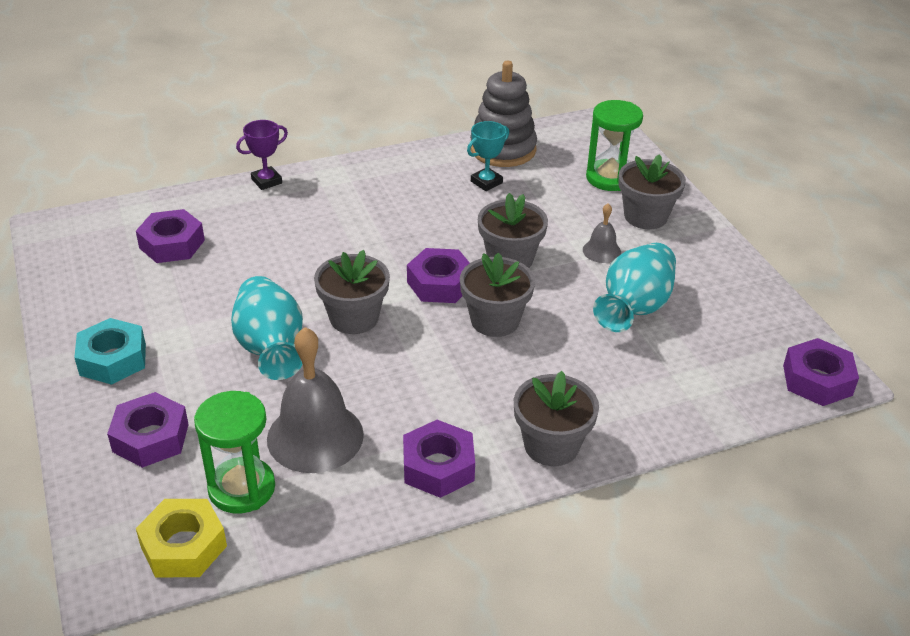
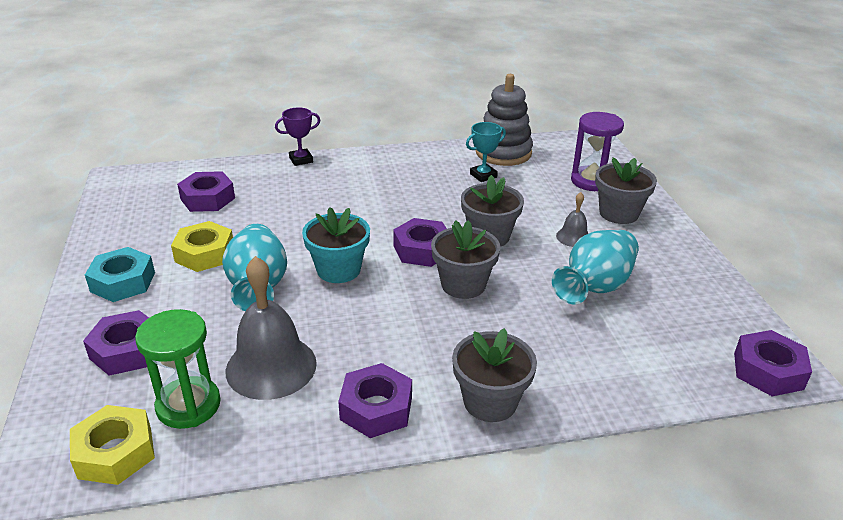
camera: 10 degrees right, 5 degrees down
grey flower pot [314,250,390,334] -> turquoise flower pot [302,207,370,283]
green hourglass [586,100,643,191] -> purple hourglass [571,112,624,191]
none -> yellow nut [171,221,233,272]

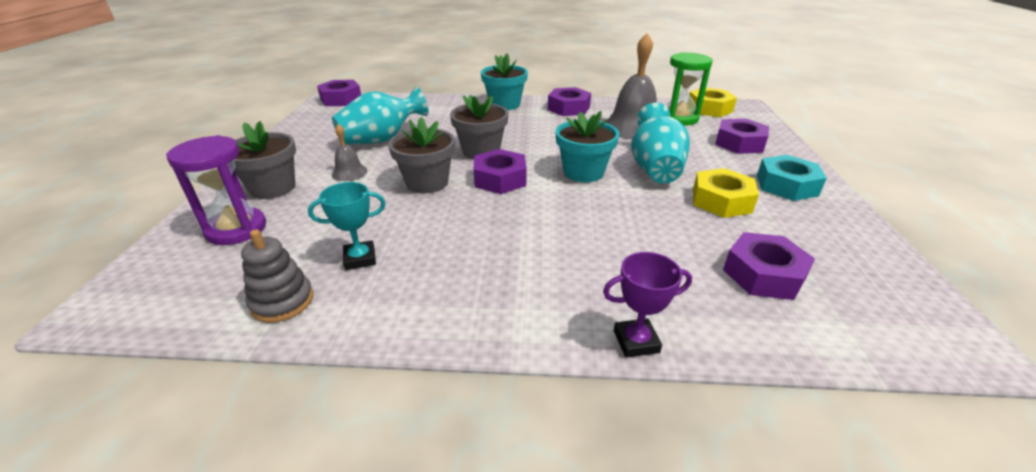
camera: 165 degrees left, 0 degrees up
grey flower pot [452,328,537,422] -> turquoise flower pot [481,54,528,110]
grey stacking toy [475,74,533,166] -> grey stacking toy [241,229,313,323], size x0.61

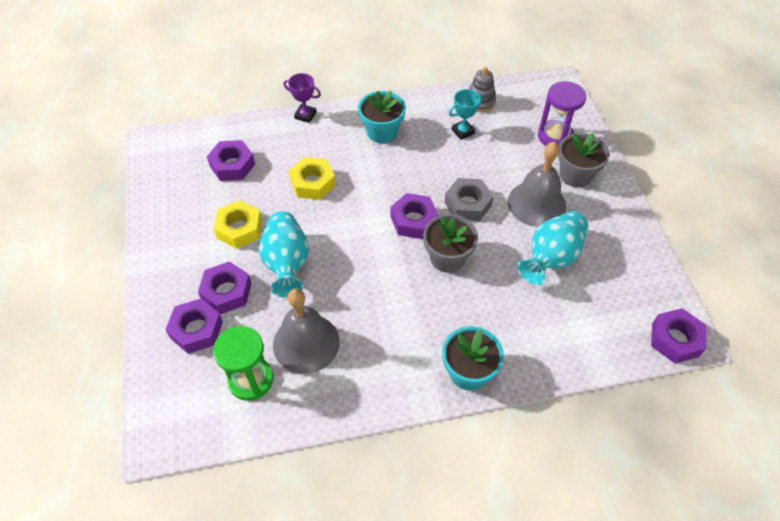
camera: 165 degrees right, 20 degrees up
grey bell [332,124,367,181] -> grey bell [508,142,566,227], size x2.05
grey flower pot [388,117,455,194] -> grey nut [445,178,493,221]
purple nut [548,87,591,116] -> purple nut moved to [198,261,252,314]
turquoise flower pot [555,111,619,182] -> turquoise flower pot moved to [358,90,406,143]
purple trophy [603,252,692,358] -> purple trophy turned 45 degrees clockwise [283,73,321,123]
yellow nut [689,88,737,117] -> yellow nut moved to [289,157,336,200]
turquoise nut [757,155,827,201] -> none

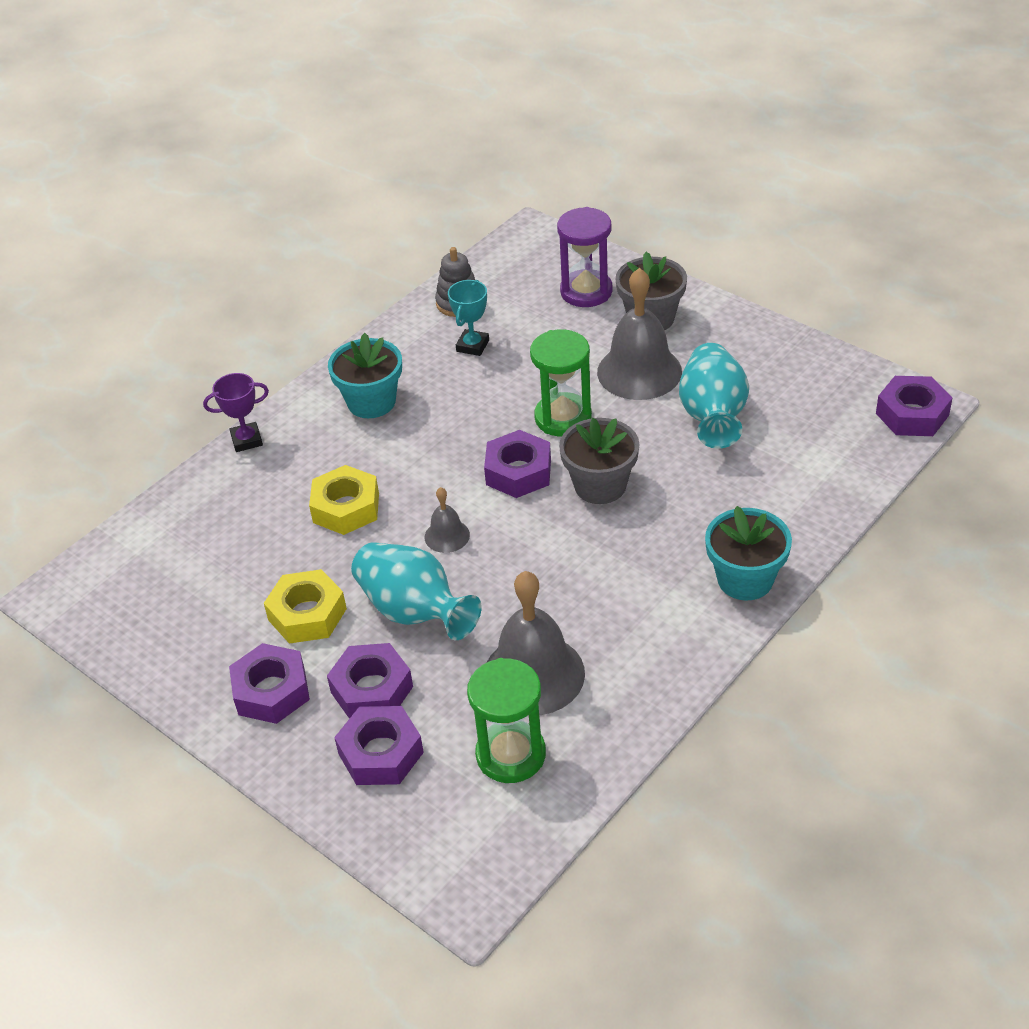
camera: 35 degrees left, 10 degrees down
purple nut [207,140,255,181] -> purple nut moved to [229,643,310,724]
grey nut [445,178,493,221] -> green hourglass [530,330,592,437]
none -> grey bell [424,487,470,553]

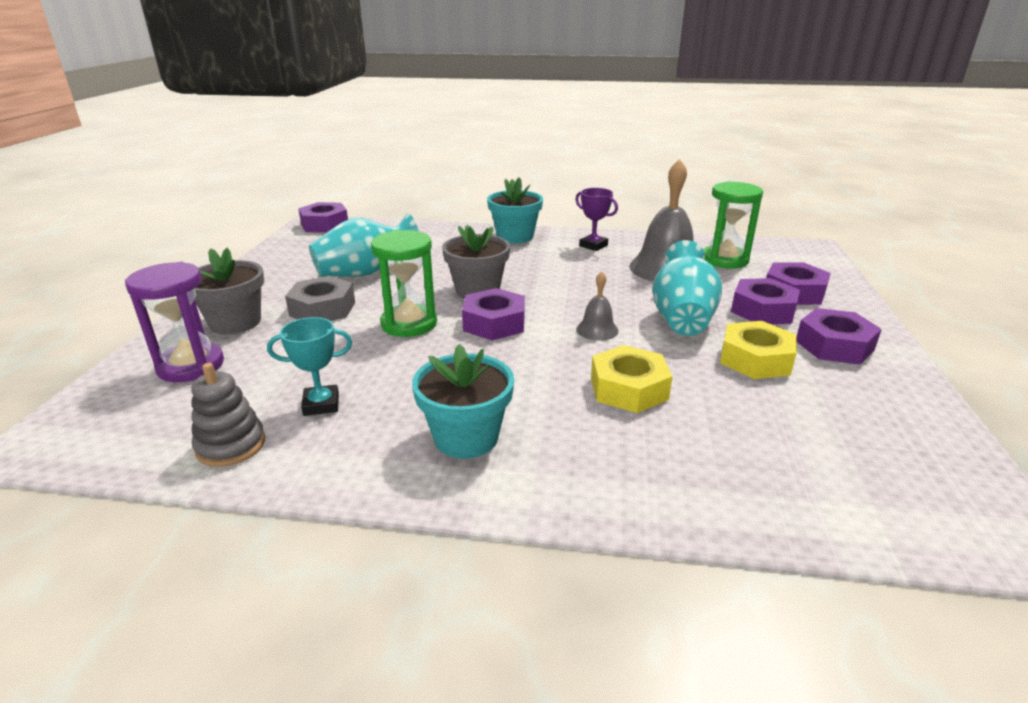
camera: 125 degrees left, 15 degrees down
purple trophy [203,373,269,452] -> purple trophy moved to [575,188,618,251]
grey bell [597,268,682,400] -> grey nut [285,276,355,321]

